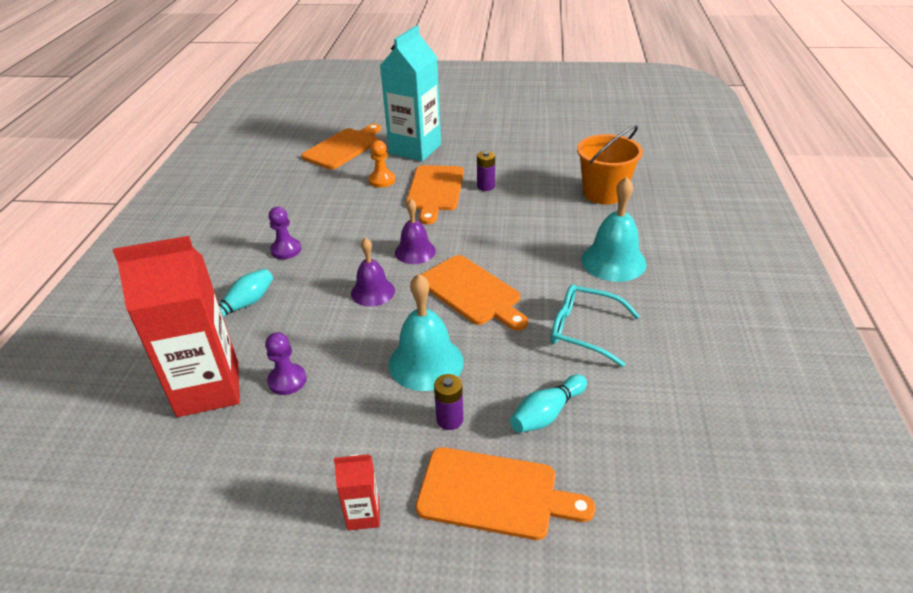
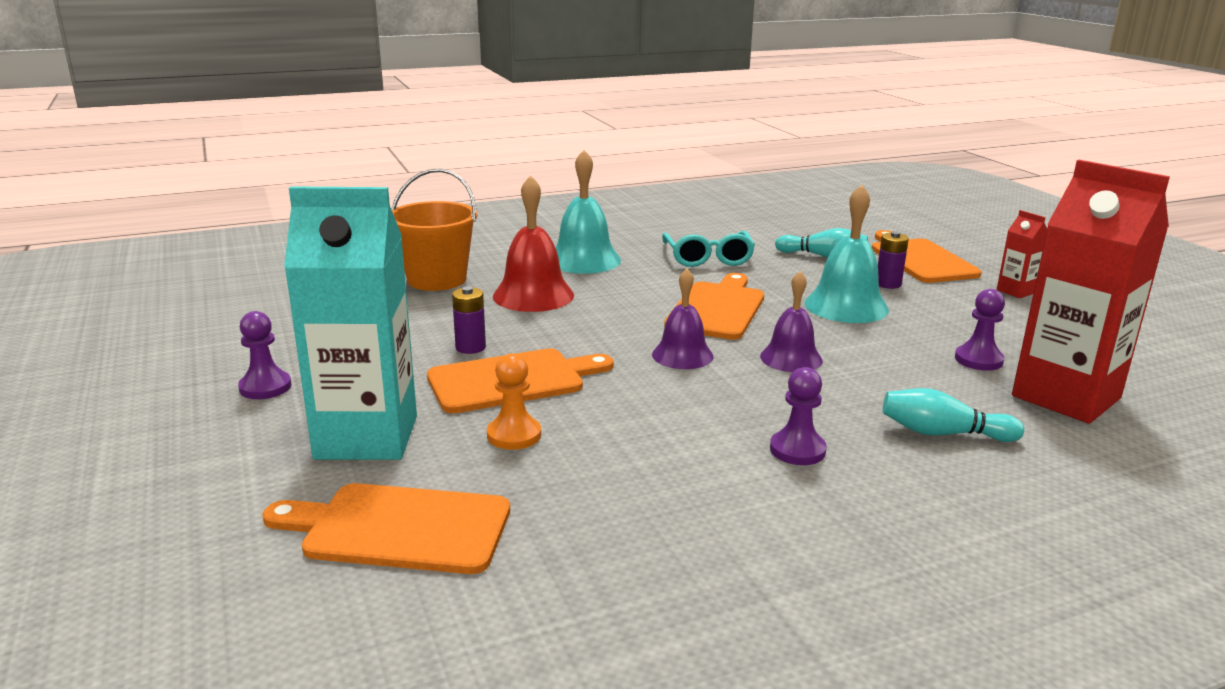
camera: 120 degrees left, 15 degrees down
none -> purple pawn [238,311,291,399]
none -> red bell [493,175,574,312]

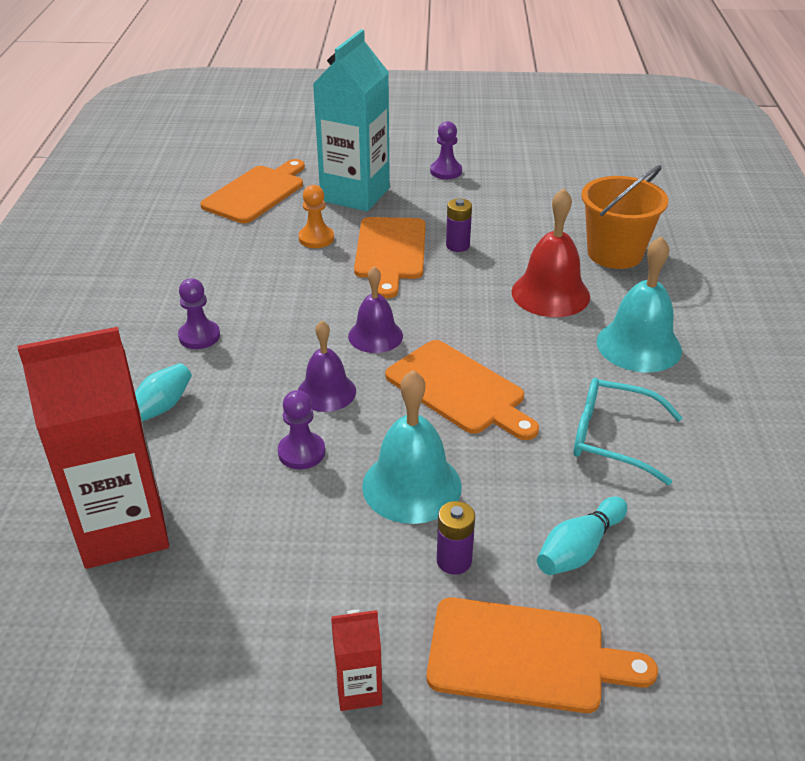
camera: 115 degrees right, 15 degrees up
purple pawn [955,289,1005,371] -> purple pawn moved to [278,390,325,469]

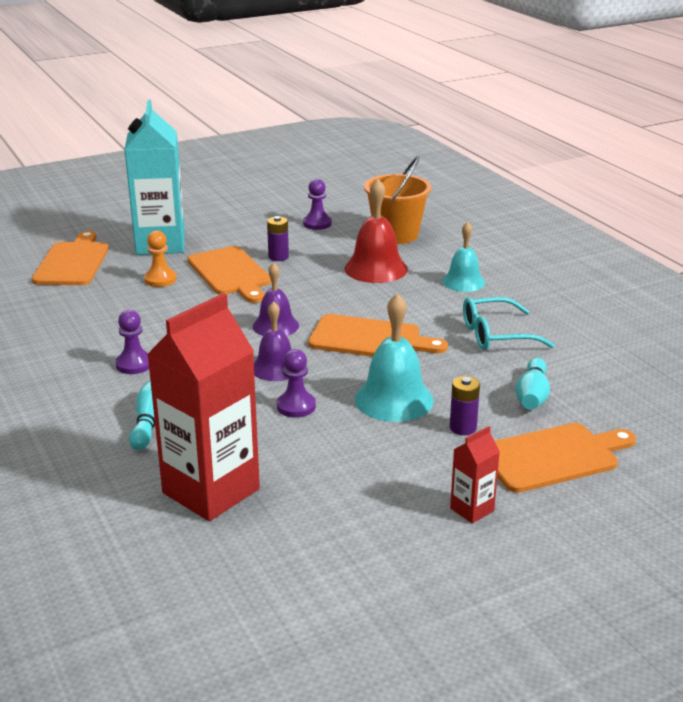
camera: 30 degrees left, 10 degrees down
purple pawn [430,121,462,179] -> purple pawn moved to [303,179,332,230]
turquoise bell [597,236,682,373] -> turquoise bell [442,222,485,292], size x0.66

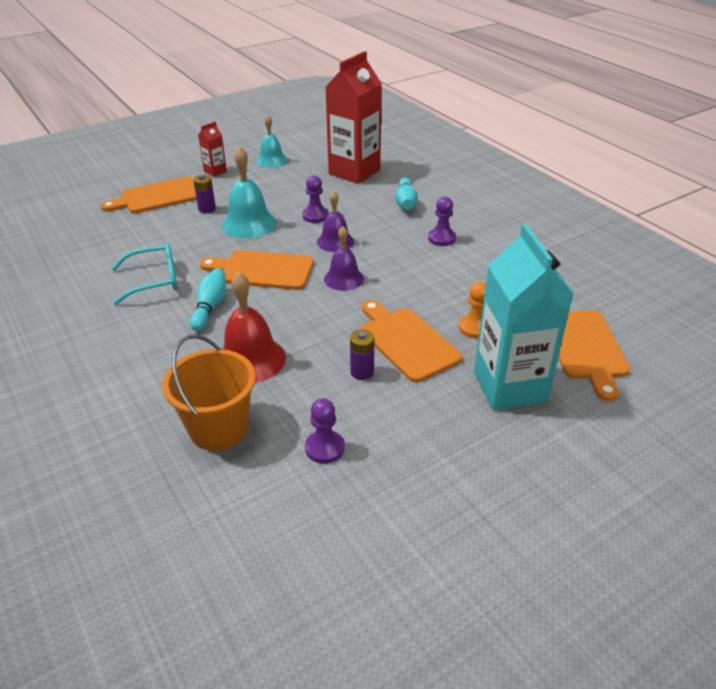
camera: 175 degrees right, 10 degrees up
turquoise bell [442,222,485,292] -> turquoise bell moved to [256,115,287,168]
turquoise bowling pin [515,358,550,410] -> turquoise bowling pin moved to [190,268,226,331]

